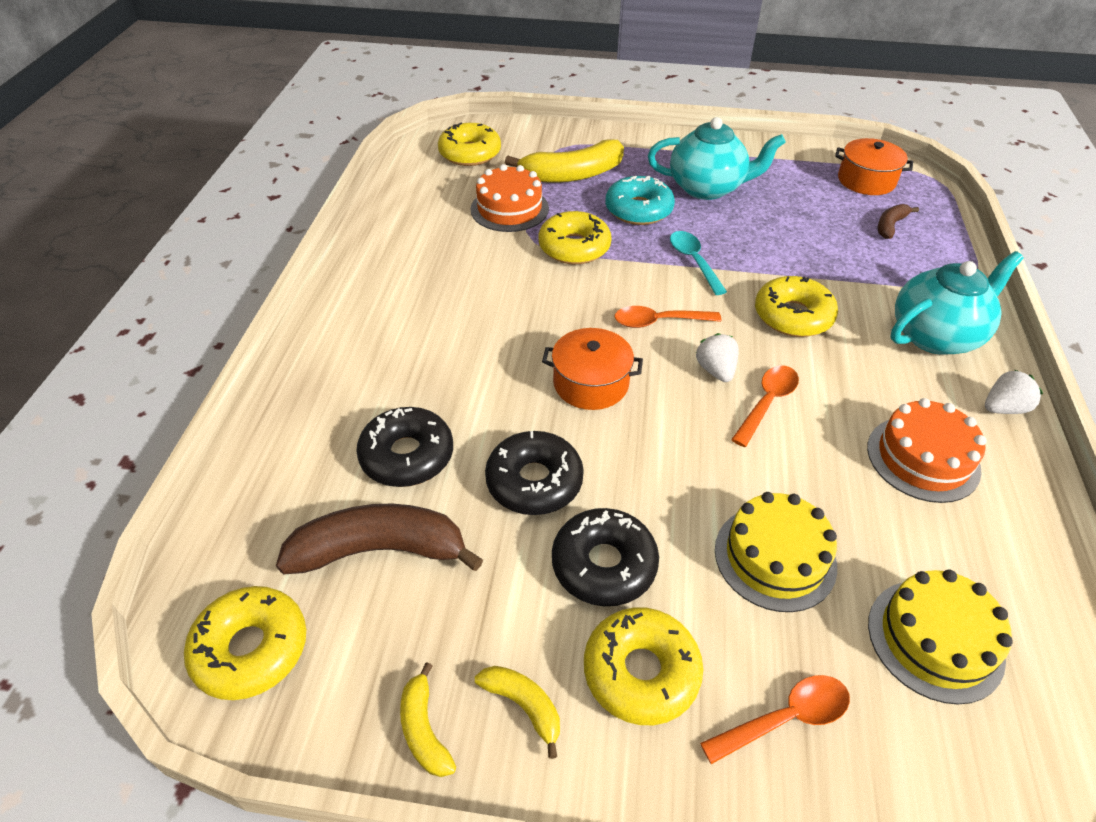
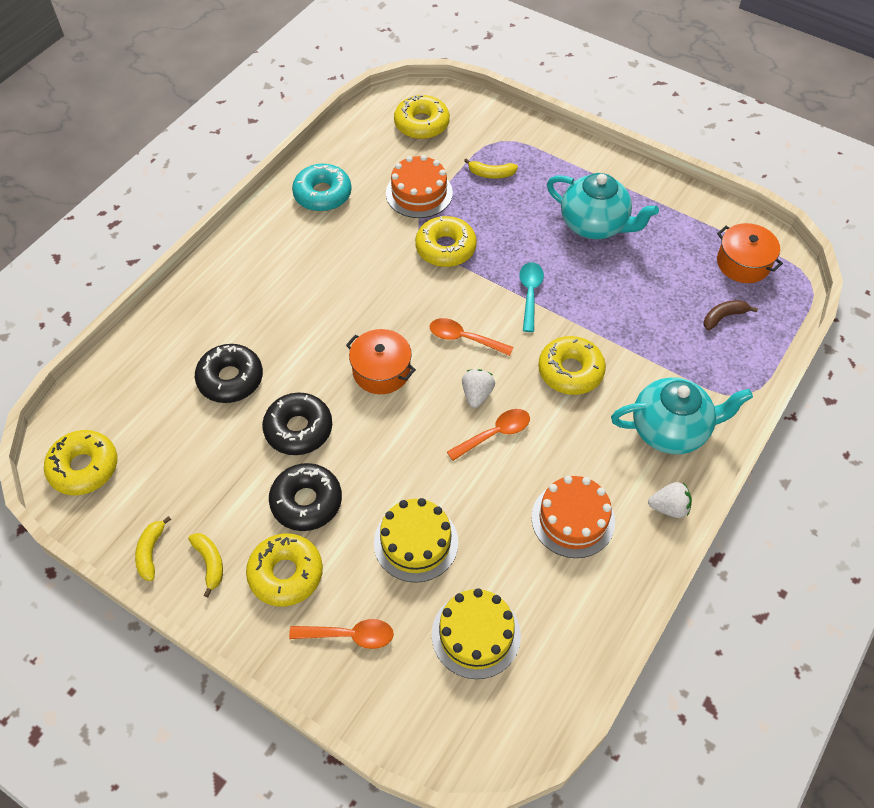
camera: 25 degrees right, 10 degrees up
brown banana [276,504,483,574] -> none
yellow banana [505,139,624,183] -> yellow banana [464,158,518,179], size x0.50
turquoise donut [605,176,675,225] -> turquoise donut moved to [292,164,352,212]

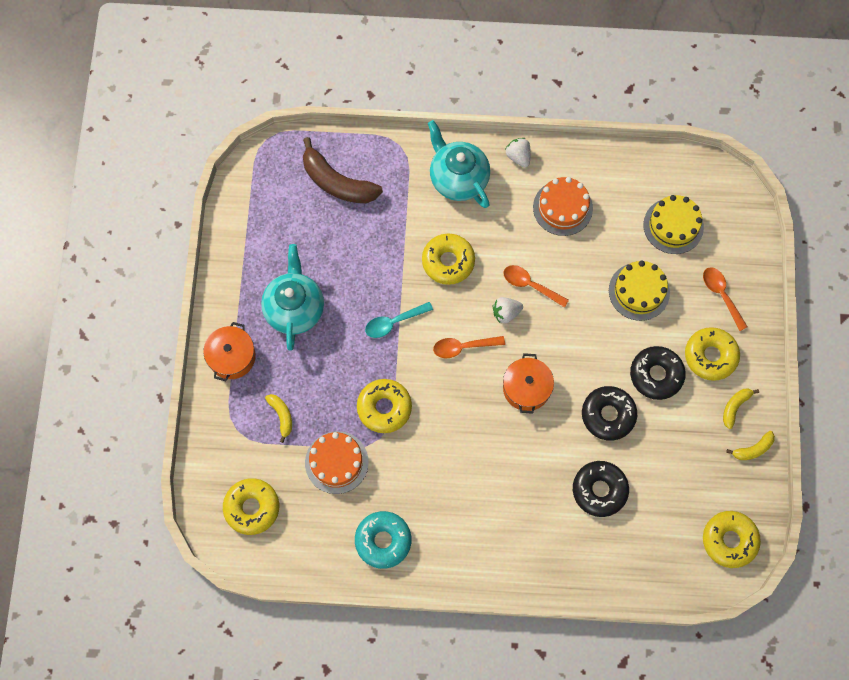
camera: 120 degrees left, 15 degrees up
orange spoon [430,318,513,356] -> orange spoon turned 90 degrees clockwise [433,336,505,358]
brown banana [704,300,758,330] -> brown banana [303,137,383,203], size x2.01
orange pot [717,223,783,283] -> orange pot moved to [203,322,256,381]

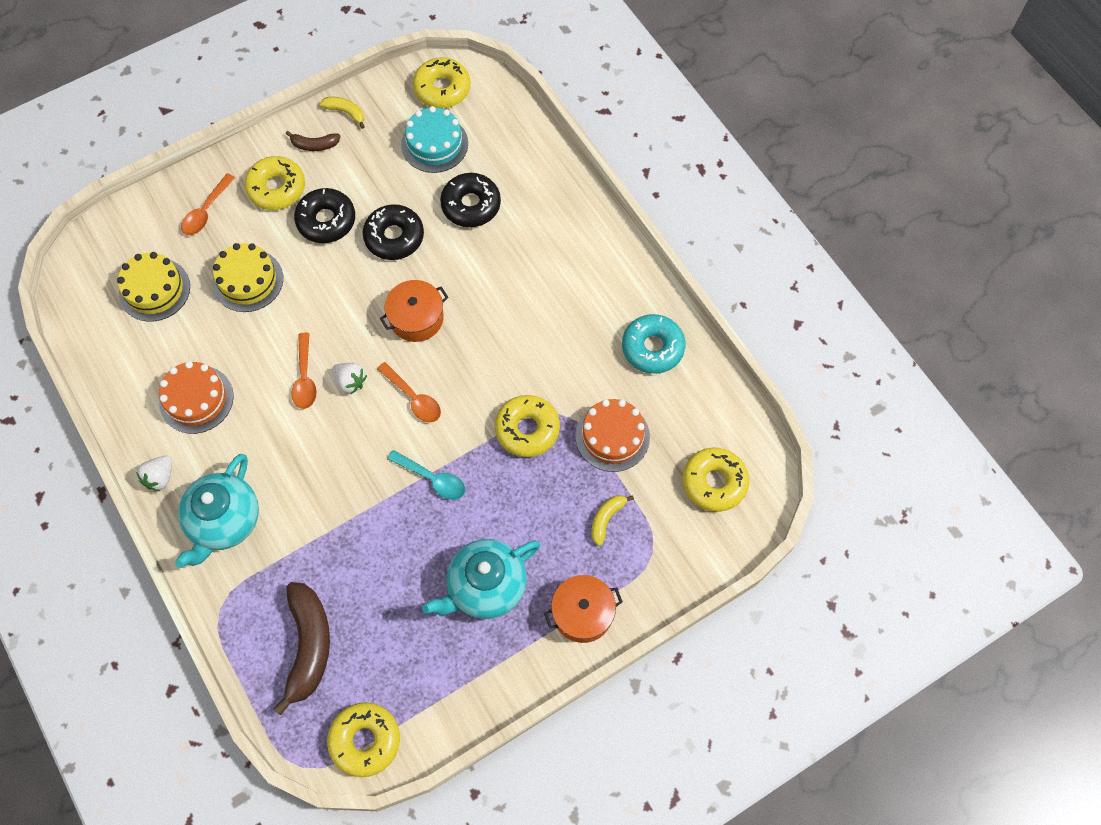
camera: 125 degrees left, 5 degrees down
yellow donut [422,234,475,285] -> yellow donut moved to [327,702,400,777]
yellow banana [723,389,759,429] -> brown banana [286,131,340,151]
none -> turquoise cake [401,106,468,173]

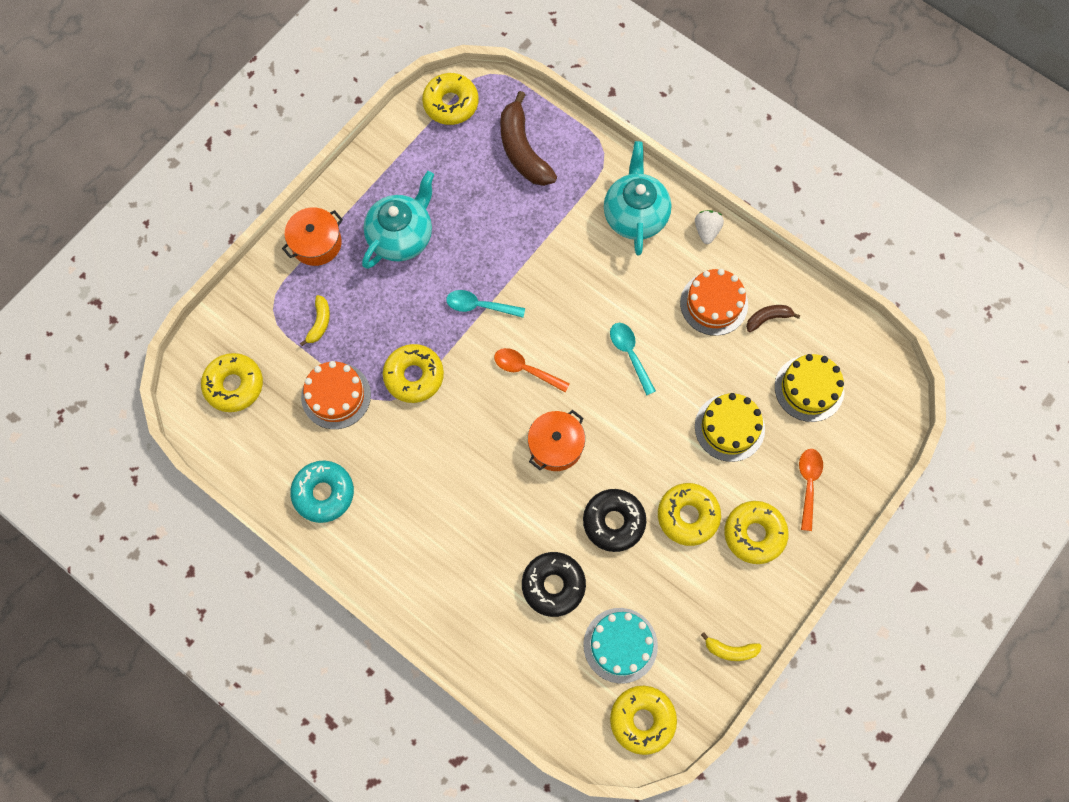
camera: 160 degrees right, 5 degrees up
brown banana [286,131,340,151] -> brown banana moved to [746,305,800,332]
orange spoon [291,333,317,409] -> turquoise spoon [610,323,656,395]
black donut [294,188,355,243] -> yellow donut [658,483,721,546]
white strawberry [332,363,367,394] -> none

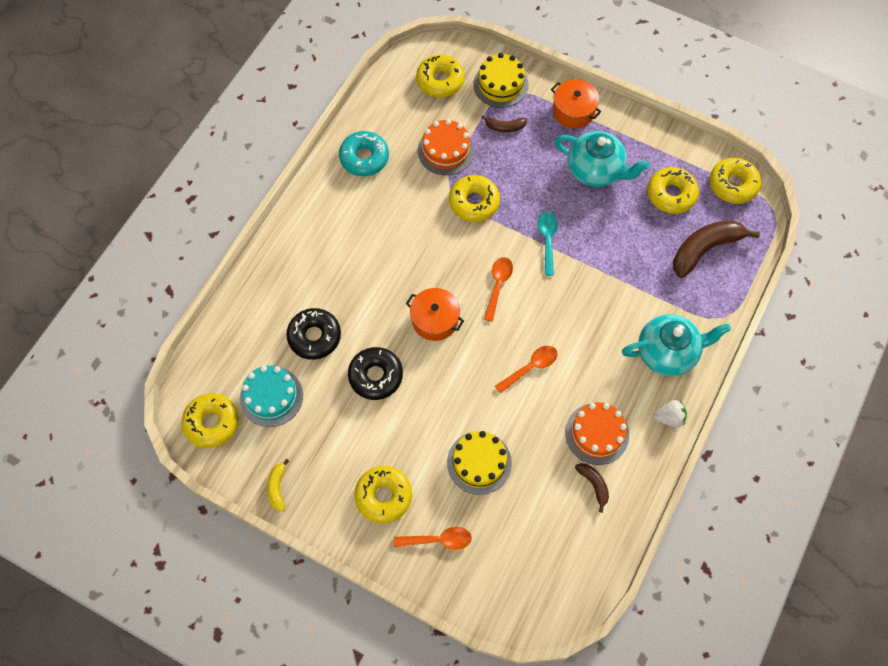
camera: 80 degrees right, 5 degrees down
yellow banana [300,295,330,346] -> brown banana [481,115,527,132]
turquoise spoon [610,323,656,395] -> orange spoon [495,346,557,394]
yellow donut [658,483,721,546] -> yellow donut moved to [647,167,699,214]
yellow cake [775,354,844,422] -> yellow cake moved to [473,53,528,108]

